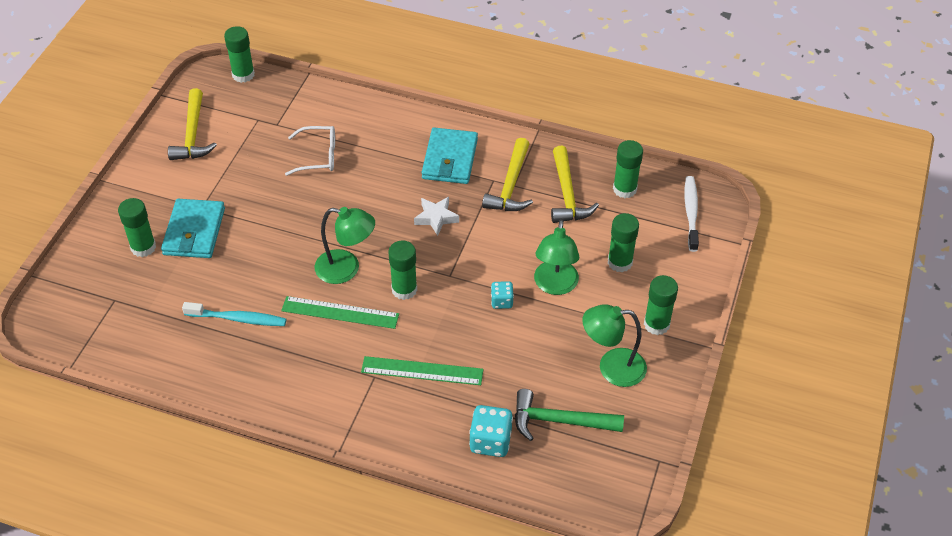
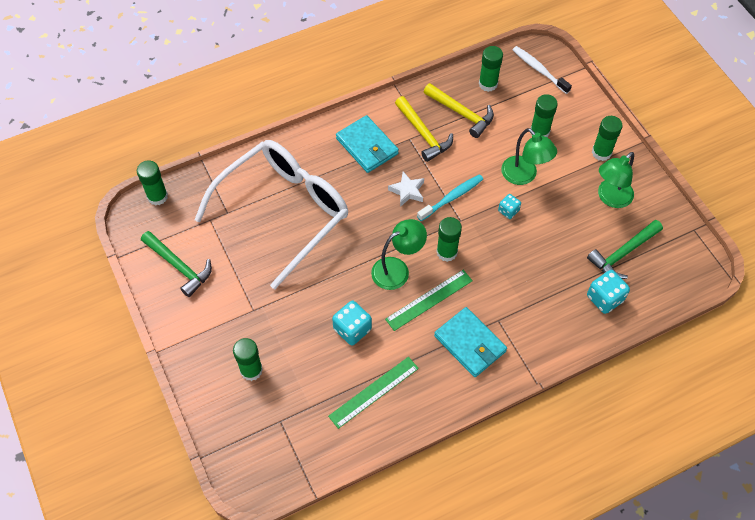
camera: 45 degrees left, 10 degrees up
turquoise wallet [161,199,225,258] -> turquoise wallet moved to [434,307,507,377]
yellow hammer [168,88,217,160] -> green hammer [141,231,212,297]
turquoise toothbrush [182,302,286,326] -> turquoise toothbrush moved to [417,174,483,221]
white glasses [285,126,335,176] -> white glasses [194,140,348,289], size x2.49
green ruler [361,356,483,385] -> green ruler moved to [328,357,419,429]
none -> turquoise dice [332,301,372,345]

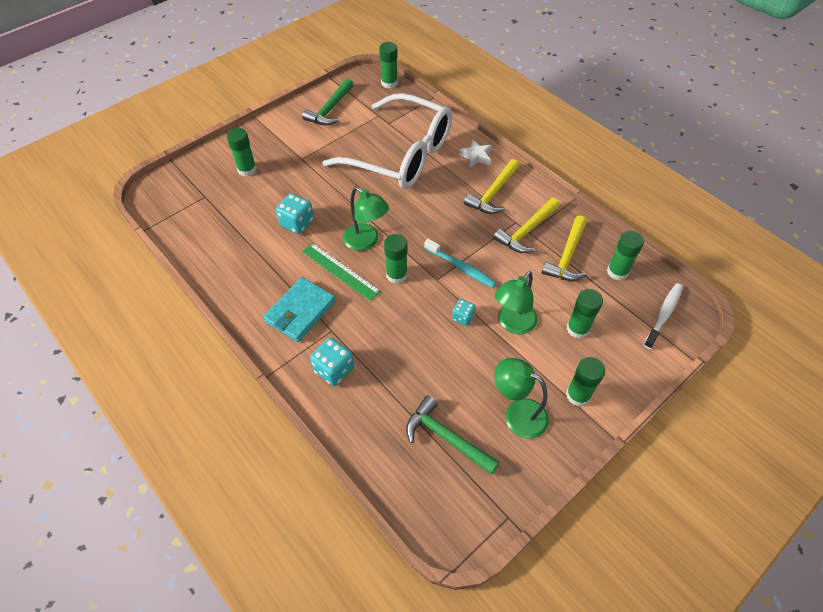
camera: 75 degrees right, 5 degrees down
green ruler [328,357,419,429] -> none
turquoise wallet [336,115,399,173] -> yellow hammer [464,159,520,214]
white star [388,172,424,207] -> white star moved to [459,139,492,167]
turquoise dice [587,270,630,314] -> turquoise dice moved to [310,338,354,386]

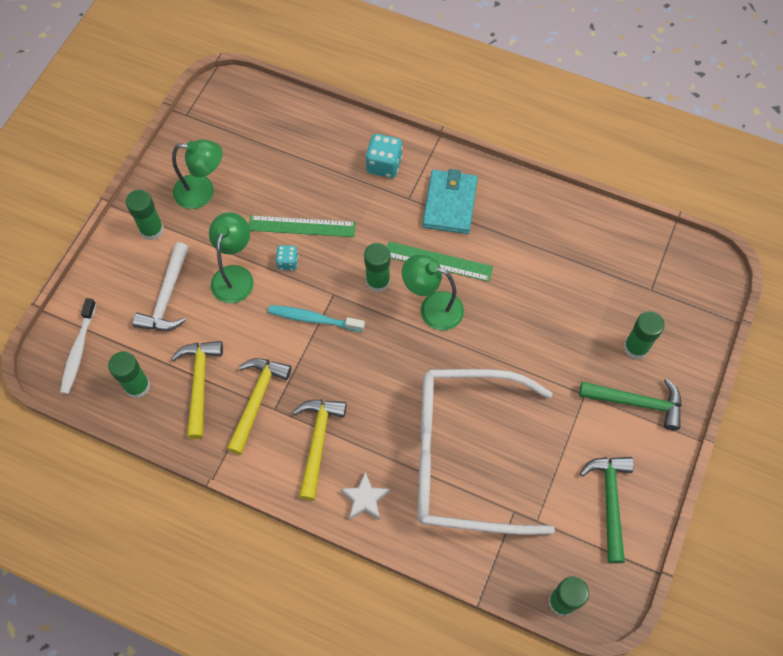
camera: 155 degrees right, 10 degrees up
turquoise dice [276,193,314,234] -> none
green hammer [406,396,499,475] -> green hammer moved to [579,378,682,430]
green glue stick [567,289,603,339] -> white hammer [133,242,189,331]
none -> green ruler [249,215,356,237]

